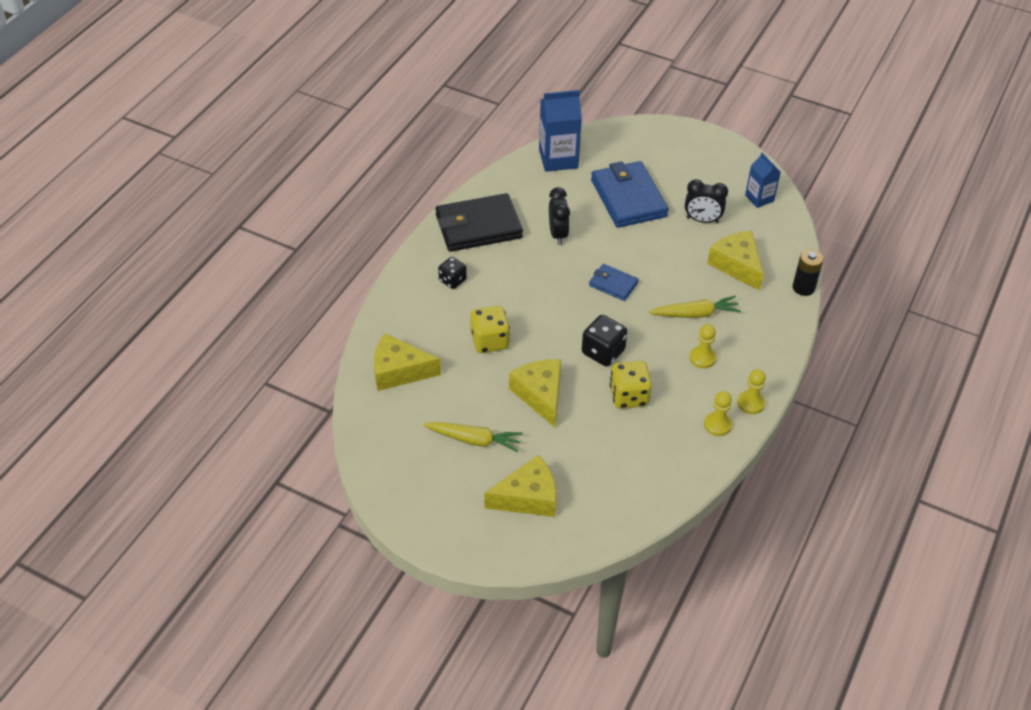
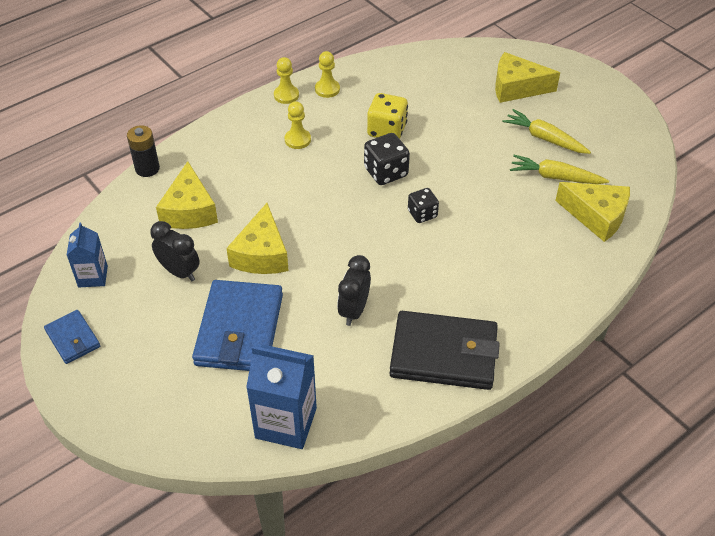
camera: 155 degrees left, 0 degrees up
black dice [438,257,467,289] -> black dice moved to [408,188,439,223]
yellow dice [470,306,510,353] -> none
yellow cheese [509,359,561,427] -> yellow cheese moved to [226,203,289,274]
blue wallet [589,264,639,301] -> blue wallet moved to [44,310,100,364]
yellow carrot [649,296,741,318] -> yellow carrot moved to [510,155,609,184]

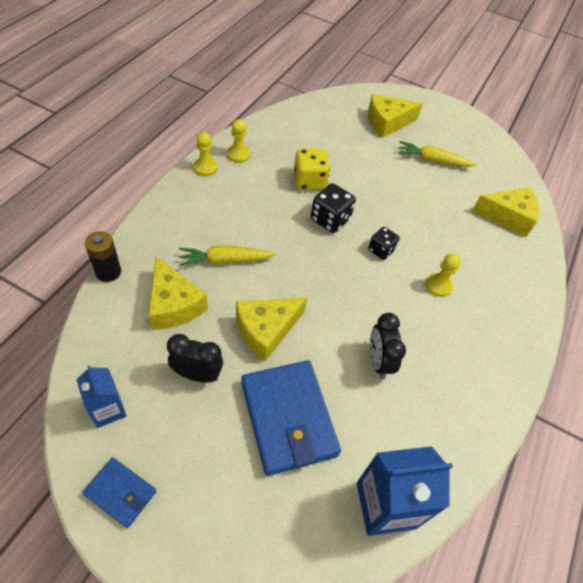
camera: 30 degrees left, 5 degrees up
yellow cheese [226,203,289,274] -> yellow cheese turned 75 degrees clockwise [236,297,308,361]
yellow pawn [285,101,311,149] -> yellow pawn moved to [426,253,461,297]
black wallet [390,311,500,390] -> none
yellow carrot [510,155,609,184] -> yellow carrot moved to [179,245,276,267]

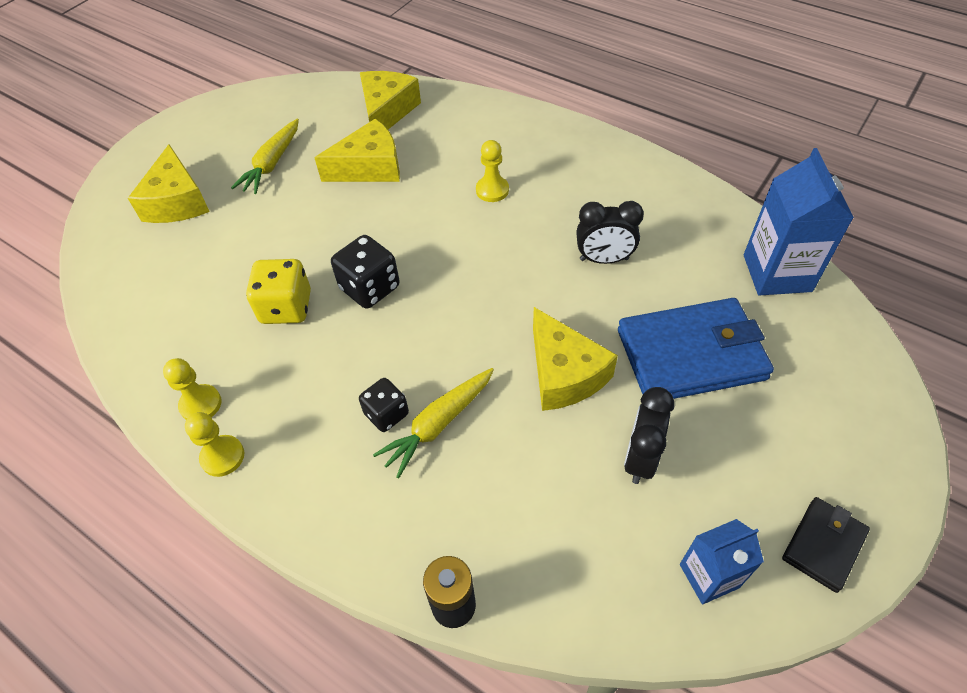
camera: 75 degrees left, 0 degrees up
blue wallet [82,458,156,528] -> black wallet [782,497,870,593]
yellow cheese [148,257,208,330] -> yellow cheese moved to [314,119,400,182]
yellow carrot [179,245,276,267] -> yellow carrot turned 45 degrees clockwise [373,368,494,479]
black dice [368,227,400,260] -> black dice moved to [359,378,409,432]

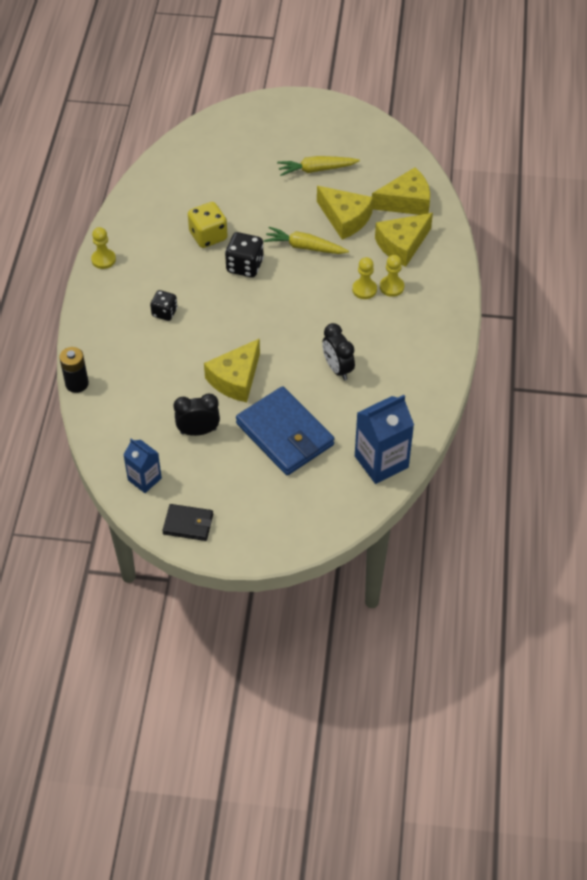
camera: 60 degrees right, 0 degrees up
yellow cheese [128,144,210,223] -> yellow cheese moved to [375,213,433,267]
yellow pawn [163,358,221,420] -> yellow pawn moved to [380,255,404,297]
yellow carrot [373,368,494,479] -> yellow carrot moved to [264,227,349,254]

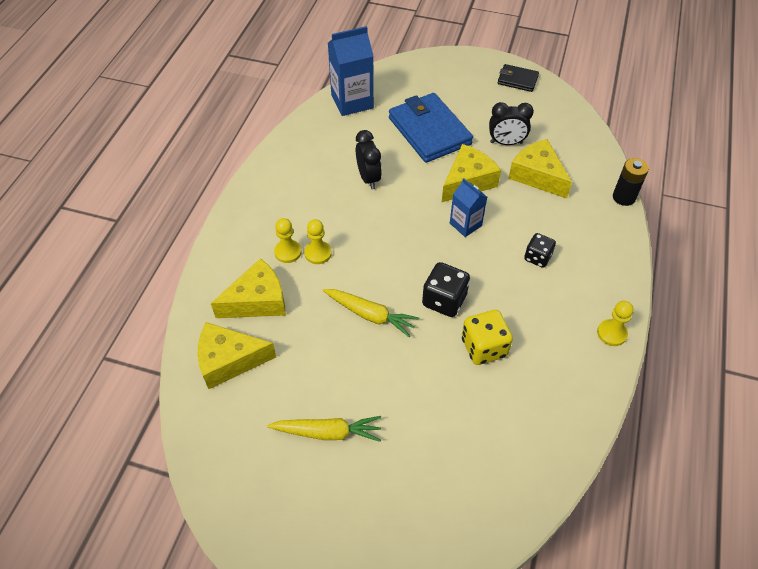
camera: 170 degrees left, 0 degrees up
blue carton [123,439,162,493] -> blue carton moved to [450,178,487,237]
yellow cheese [317,186,373,240] -> yellow cheese moved to [508,139,572,198]

